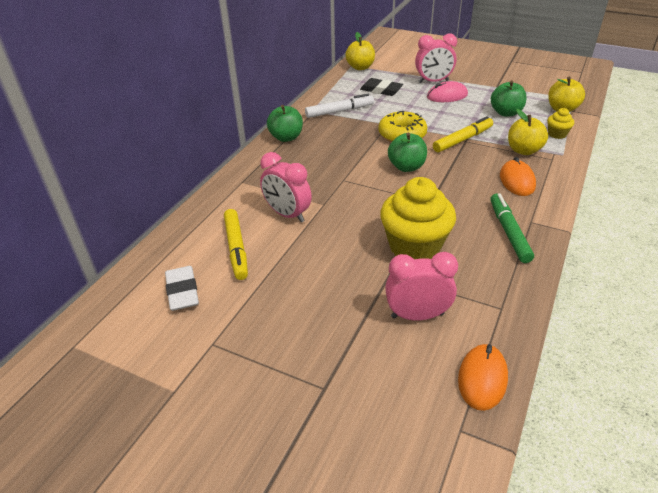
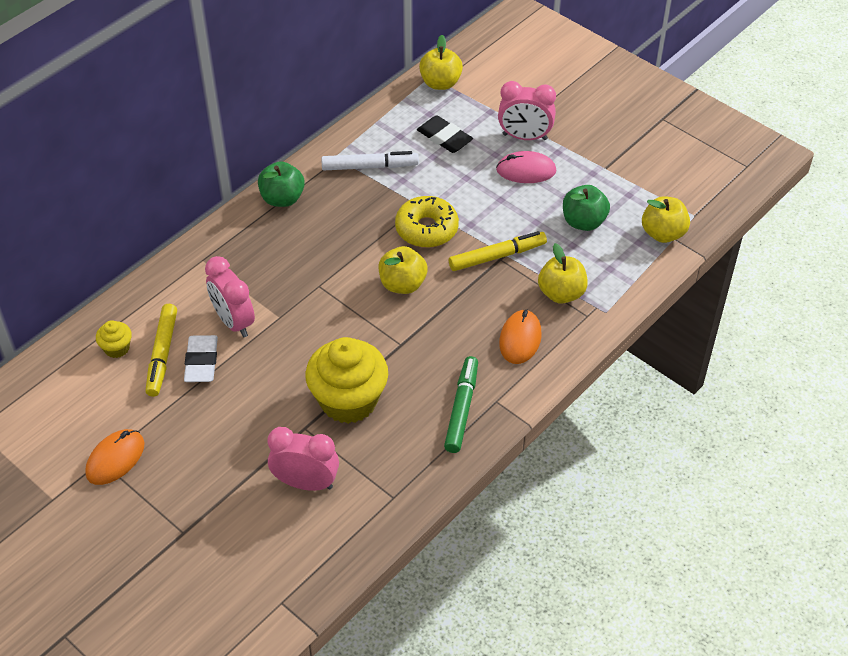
camera: 15 degrees right, 10 degrees up
white eraser [165,266,199,311] -> white eraser moved to [184,335,218,382]
green apple [388,133,427,172] -> yellow apple [379,246,428,294]
orange mouse [458,344,508,411] -> orange mouse moved to [85,429,145,485]
yellow cupcake [547,108,574,139] -> yellow cupcake moved to [96,320,132,358]

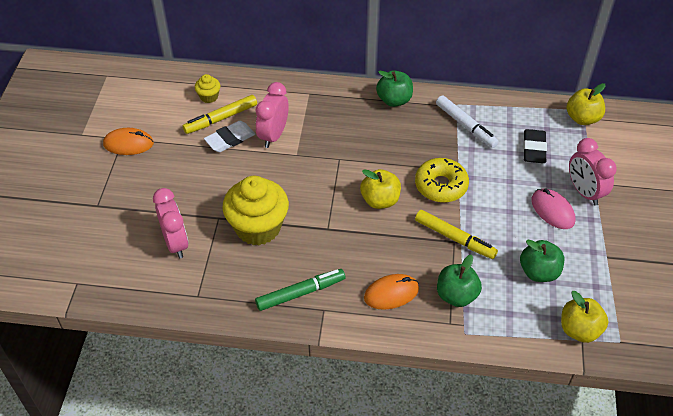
camera: 55 degrees right, 0 degrees up
yellow apple [538,243,588,304] -> green apple [437,255,482,307]

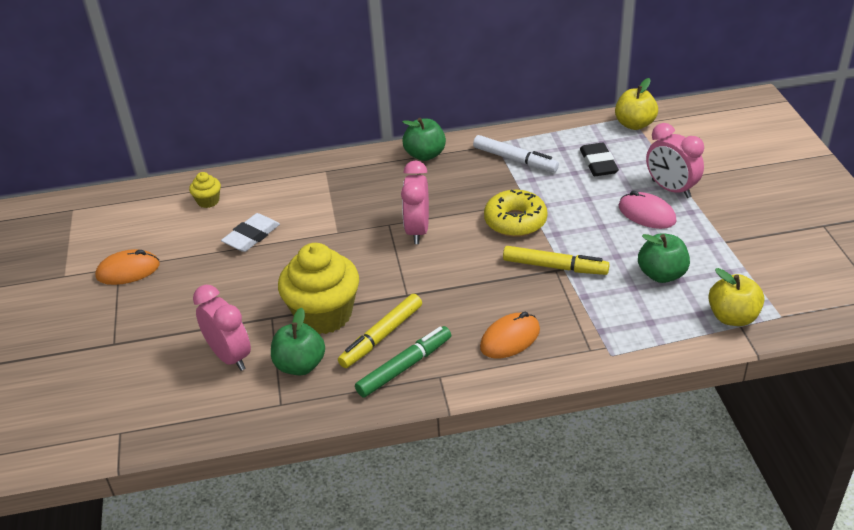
camera: 15 degrees left, 10 degrees down
yellow marker [183,95,257,134] -> yellow marker moved to [338,294,422,368]
pink clock [255,82,289,148] -> pink clock moved to [401,160,429,244]
yellow apple [360,169,401,209] -> none
green apple [437,255,482,307] -> green apple moved to [271,308,325,375]

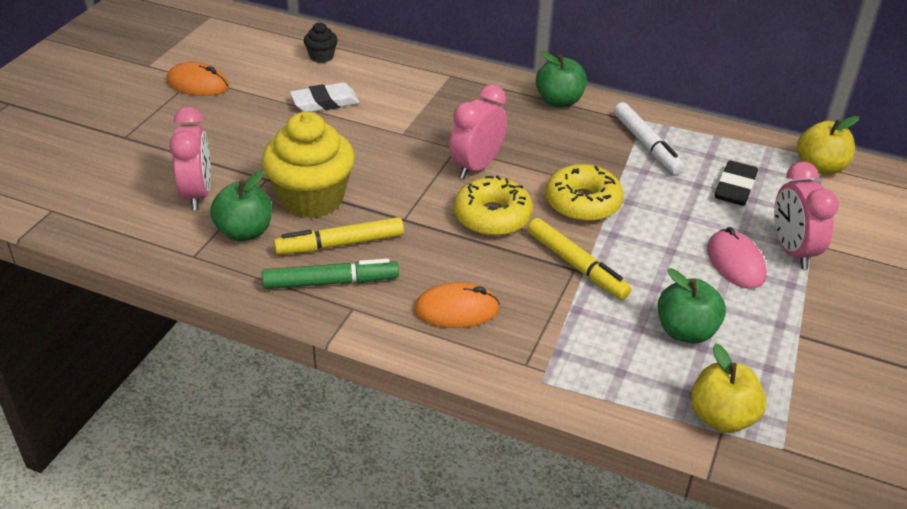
camera: 30 degrees right, 0 degrees up
yellow cupcake [189,172,221,208] -> black cupcake [304,22,338,63]
none -> yellow donut [454,175,533,236]

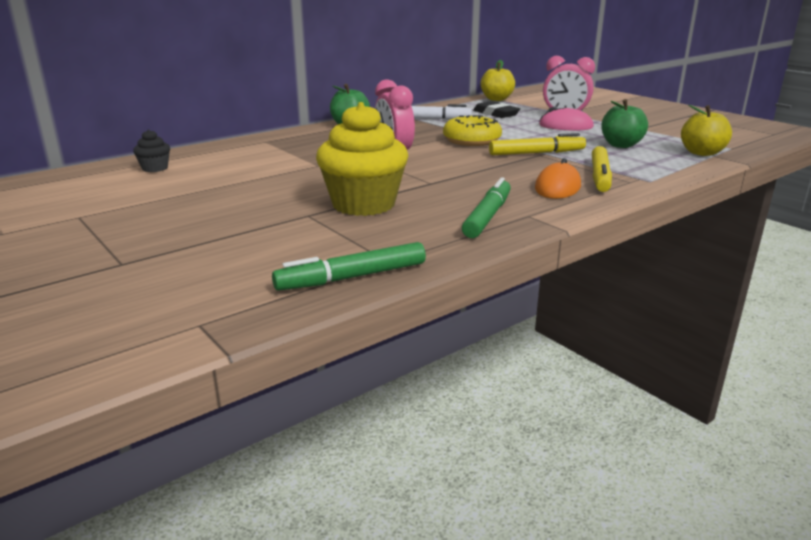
camera: 60 degrees left, 15 degrees down
orange mouse [166,62,229,96] -> none
pink clock [169,107,211,210] -> none
green apple [210,171,272,241] -> none
yellow marker [274,217,404,255] -> yellow marker moved to [592,146,612,192]
white eraser [290,82,360,112] -> none
yellow donut [454,175,533,236] -> none
none -> green marker [272,242,426,291]

